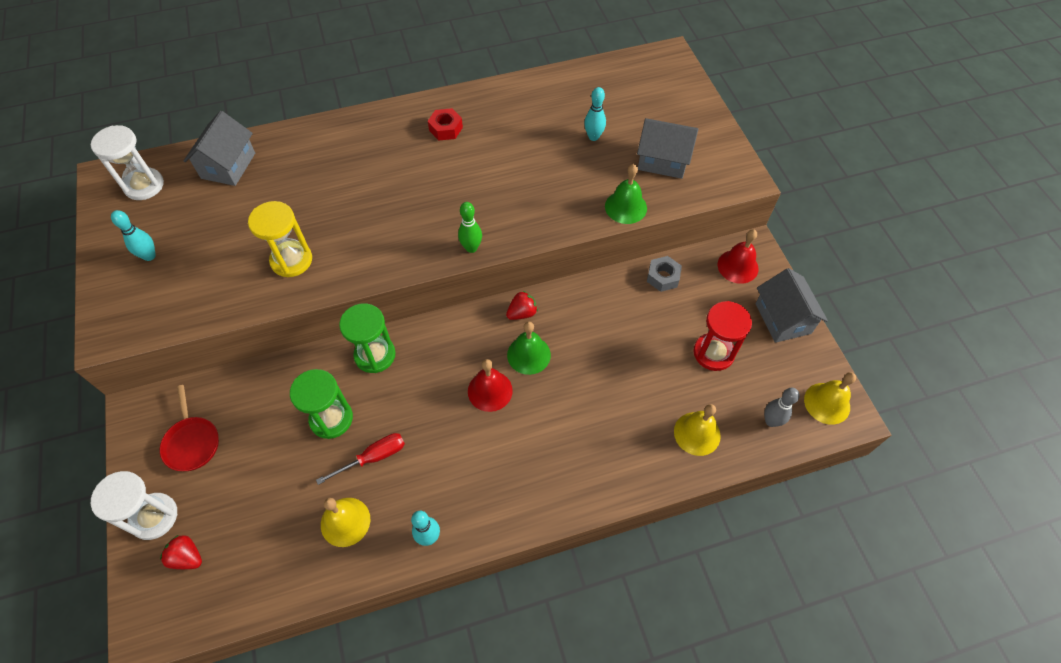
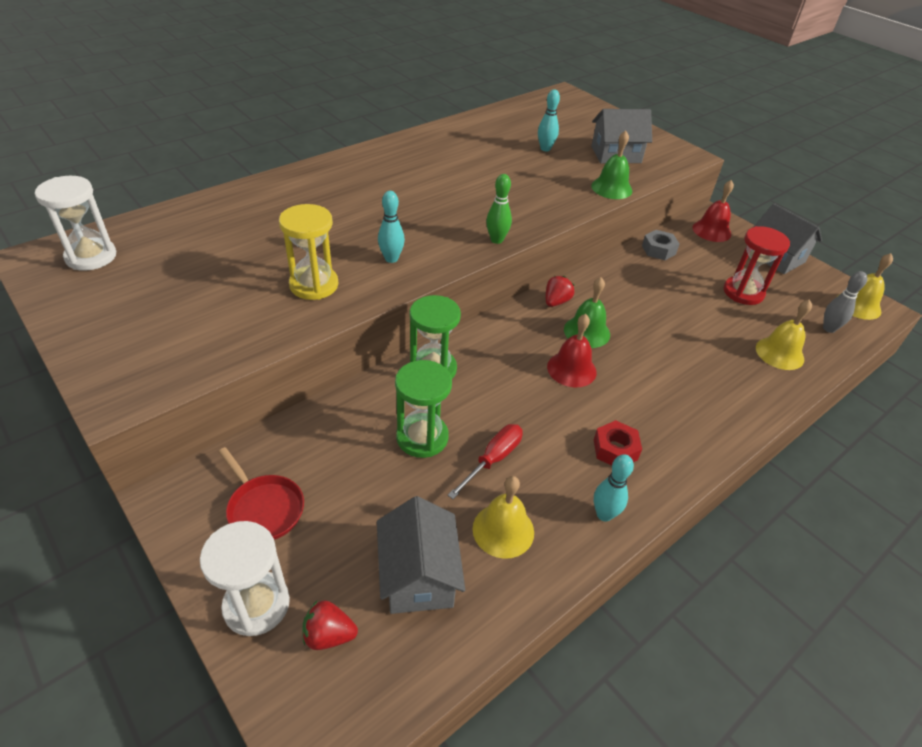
camera: 25 degrees left, 15 degrees down
turquoise bowling pin [111,210,156,261] -> turquoise bowling pin moved to [378,191,405,263]
grey house [184,111,255,186] -> grey house moved to [377,496,465,614]
red nut [428,108,463,140] -> red nut moved to [594,420,642,466]

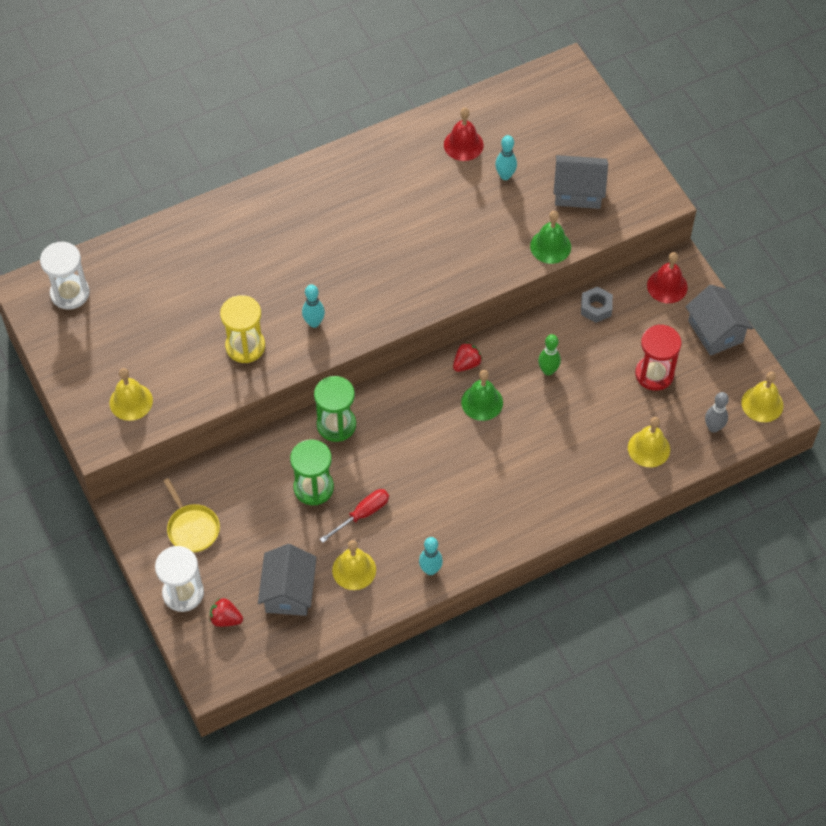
camera: 15 degrees right, 15 degrees up
red pan [218,447,304,540] -> yellow pan [164,478,220,553]
green bowling pin [486,174,512,244] -> green bowling pin moved to [538,334,561,376]
red bell [547,314,597,387] -> red bell moved to [444,108,484,161]
red nut [594,420,642,466] -> none
none -> yellow bell [110,368,153,421]

